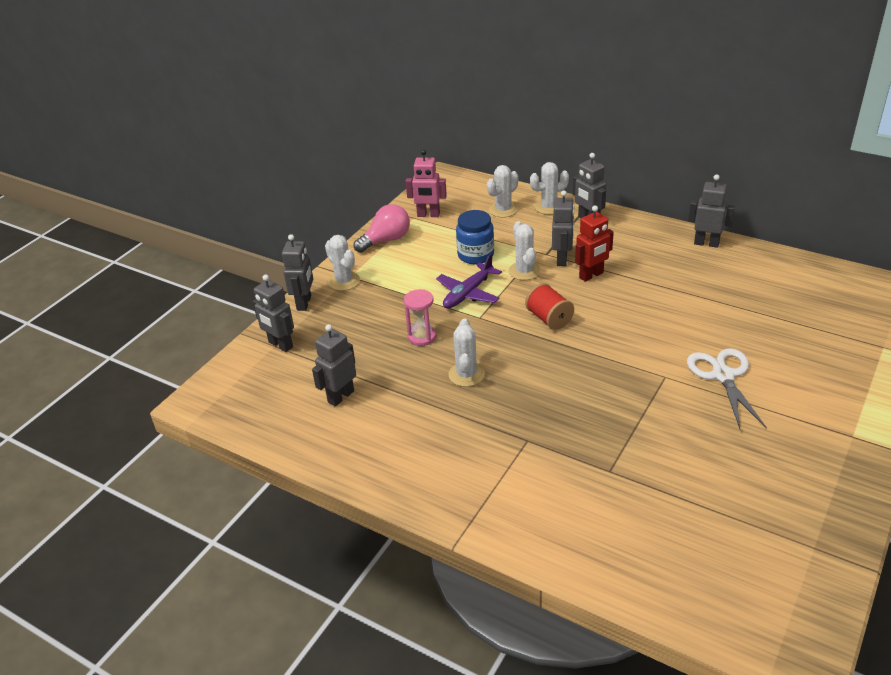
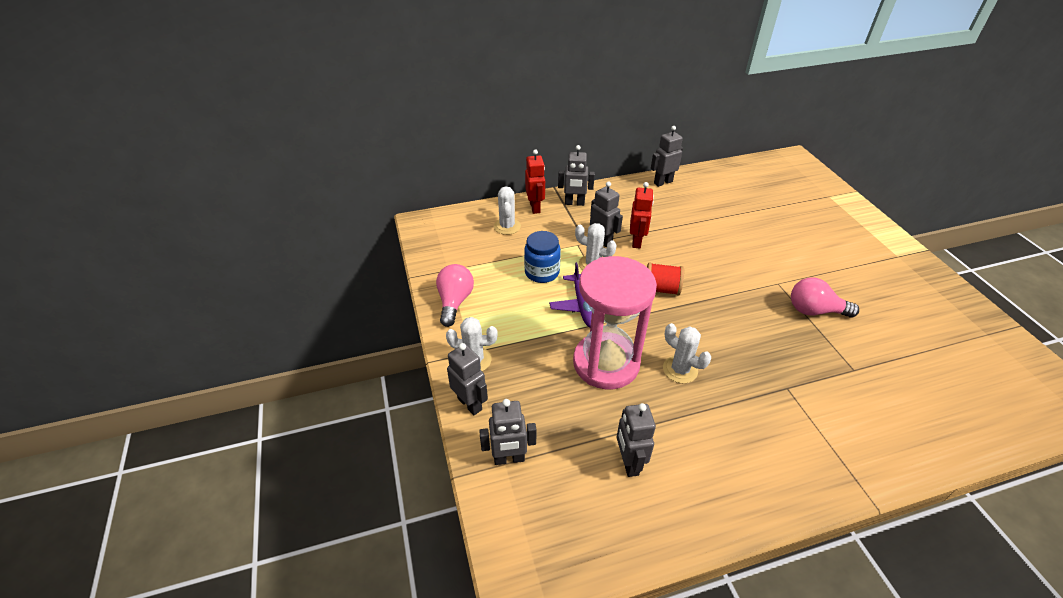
camera: 50 degrees left, 5 degrees up
pink hourglass [404,289,436,346] -> pink hourglass [573,256,657,389], size x2.32
pink robot [406,150,447,217] -> none
white cactus [530,162,569,215] -> red robot [525,149,545,214]
white scissors [687,348,767,429] -> none
none -> pink light bulb [791,278,859,318]

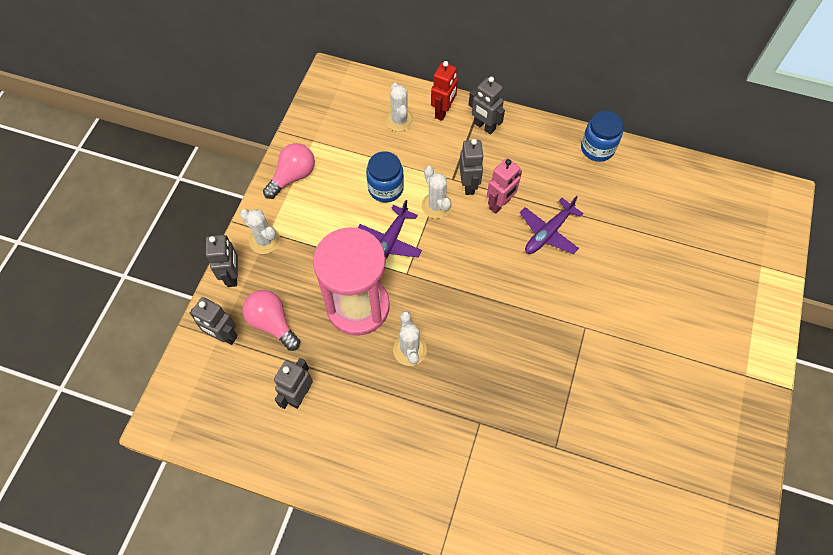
camera: 35 degrees right, 20 degrees up
white cactus [494,186,521,235] -> white cactus turned 45 degrees counterclockwise [385,83,414,132]
red robot [630,182,654,249] -> pink robot [487,158,522,214]
red spool [647,262,684,295] -> none
grey robot [651,126,683,187] -> blue jar [581,111,623,162]
pink light bulb [791,278,859,318] -> pink light bulb moved to [243,290,300,351]
none -> purple plane [520,196,583,254]

